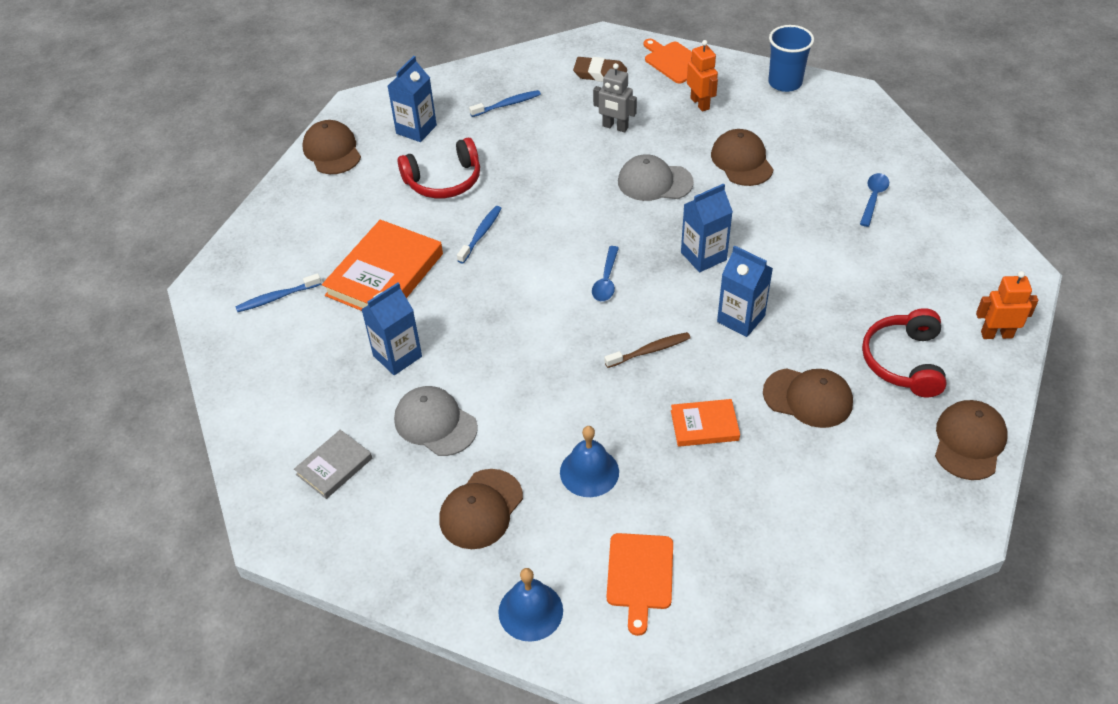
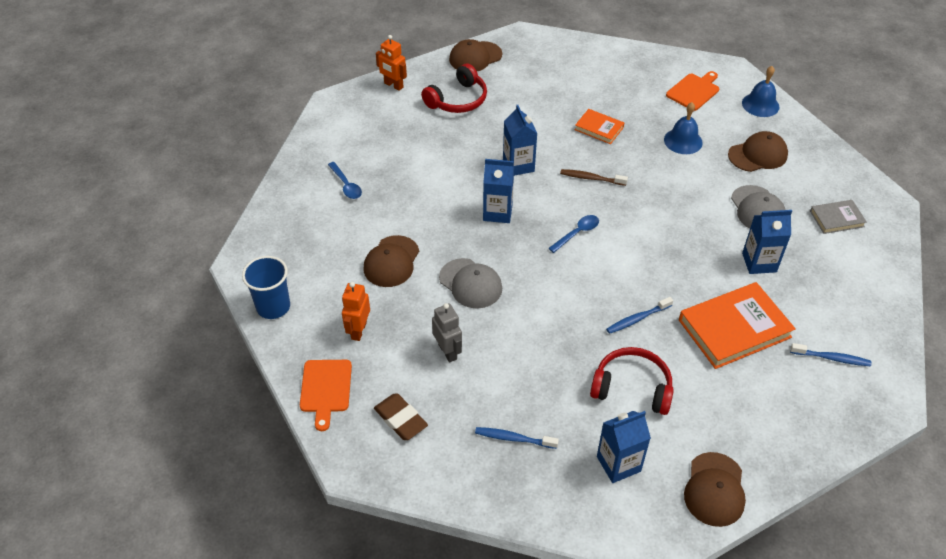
camera: 145 degrees left, 0 degrees up
brown cap [763,368,853,428] -> none
blue spoon [860,173,889,227] -> blue spoon turned 90 degrees counterclockwise [328,162,362,199]

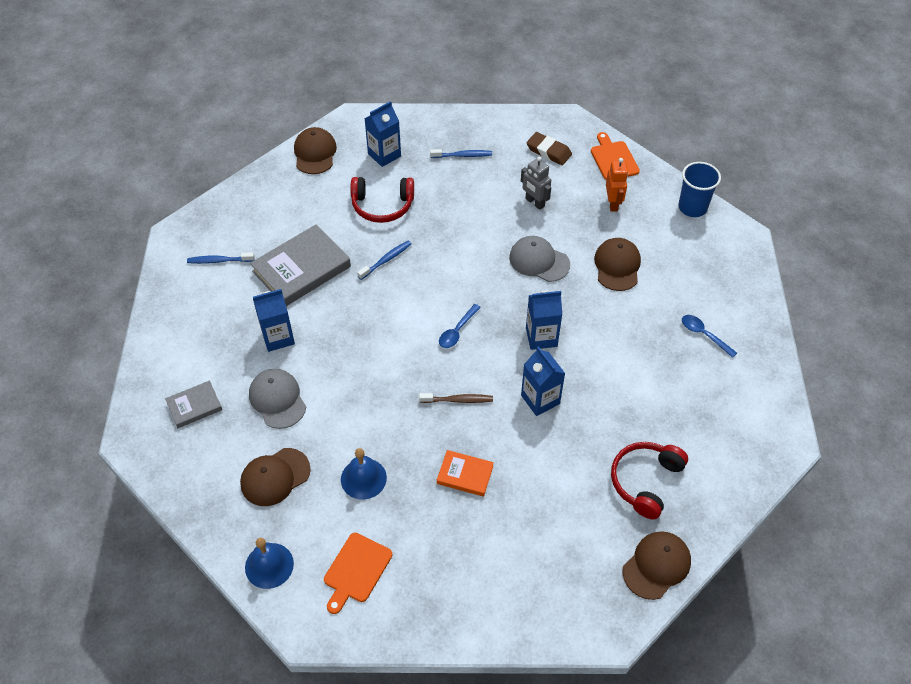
camera: 165 degrees right, 5 degrees up
orange robot [376,35,407,91] -> none
orange book [679,282,796,369] -> grey book [250,224,351,306]

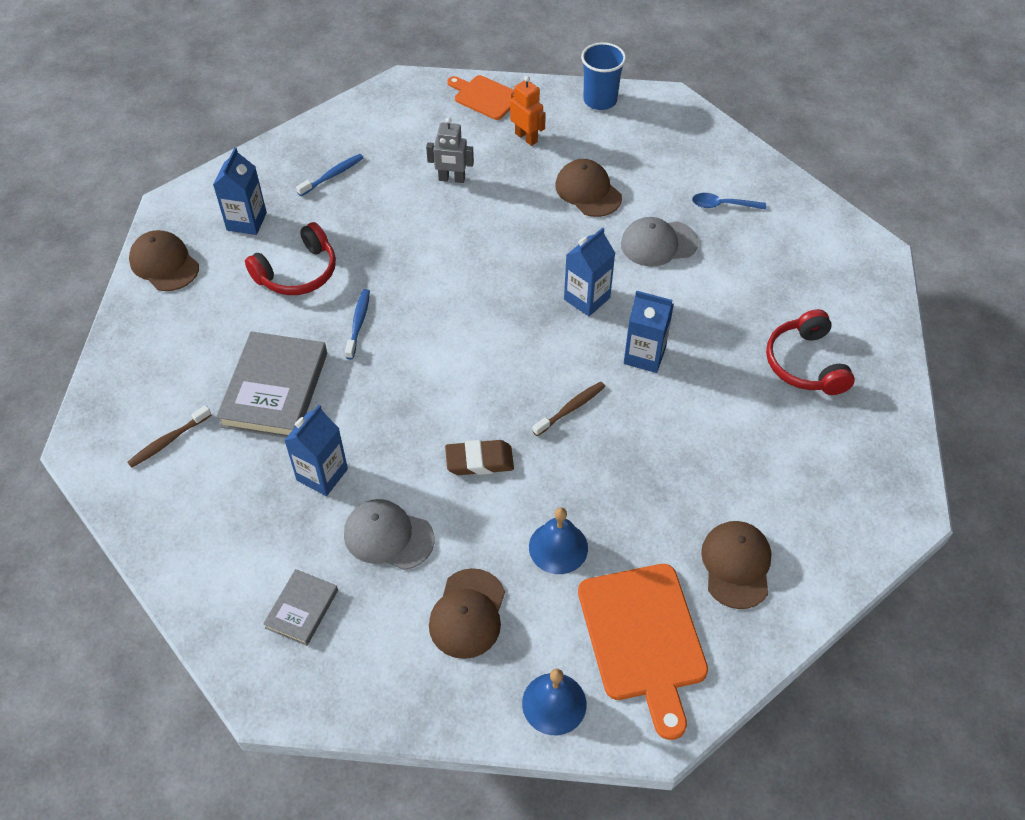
camera: 40 degrees left, 0 degrees up
blue toothbrush [187,252,255,264] -> brown toothbrush [127,405,211,467]
orange cutting board [324,533,392,614] -> orange cutting board [578,564,708,740], size x1.66
orange book [437,450,494,497] -> none
blue spoon [439,304,481,348] -> none
grey cap [509,236,570,282] -> grey cap moved to [621,217,698,267]
brown eraser [527,132,572,165] -> brown eraser moved to [445,440,514,475]
brown cap [622,531,691,600] -> brown cap moved to [701,521,772,609]

